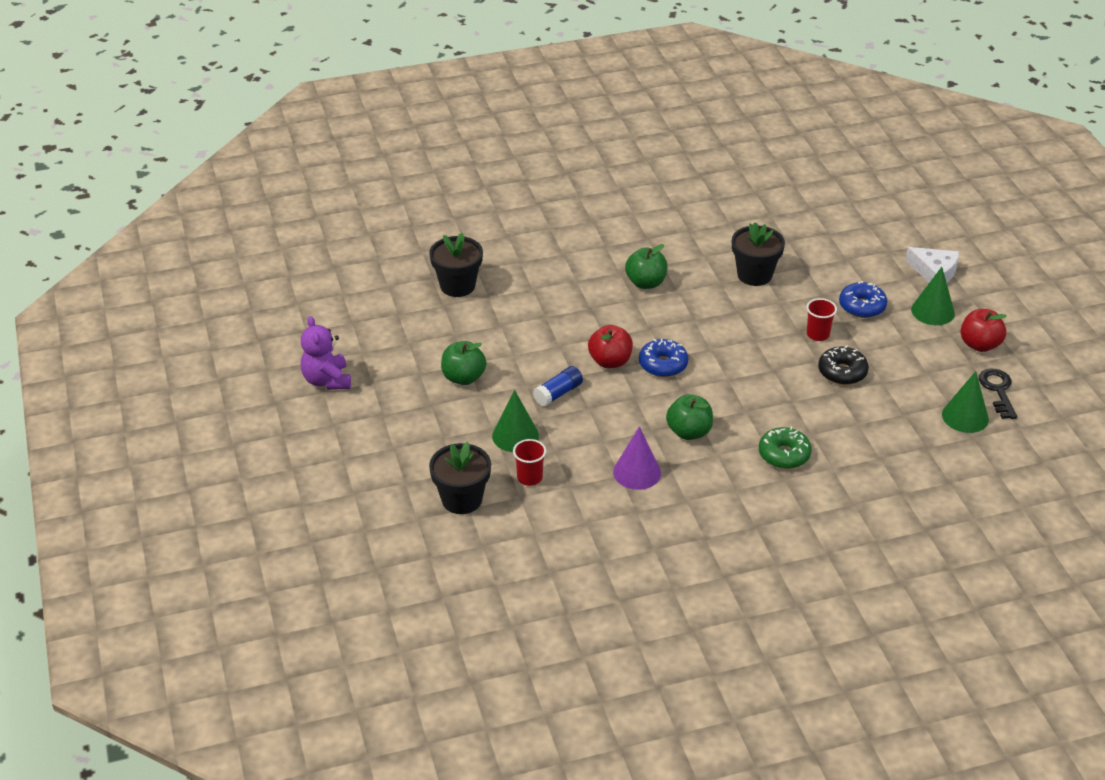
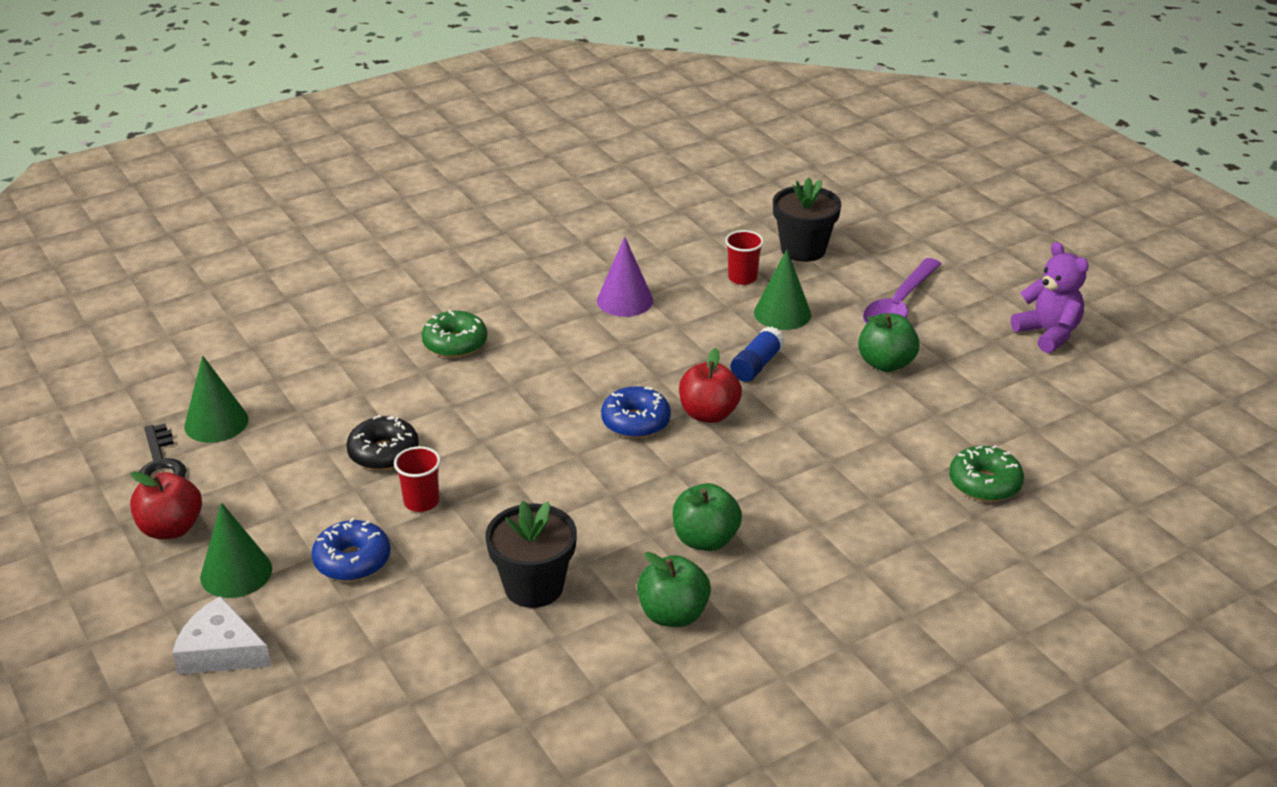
camera: 165 degrees right, 5 degrees down
black flower pot [429,233,483,297] -> green donut [949,445,1024,502]
green apple [666,394,713,440] -> green apple moved to [637,552,711,627]
none -> purple spoon [863,258,941,324]

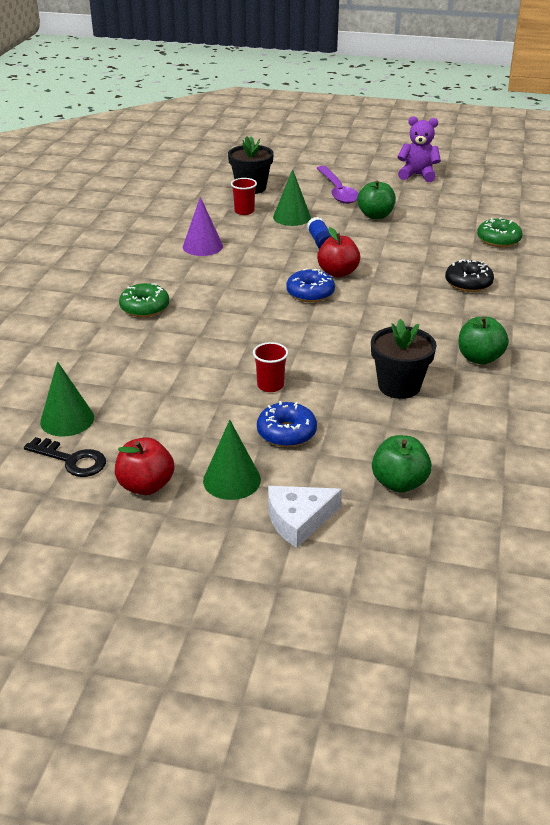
camera: 45 degrees left, 0 degrees up
black donut [346,415,419,470] -> black donut moved to [445,259,494,292]
green apple [673,483,742,551] -> green apple moved to [372,435,432,493]

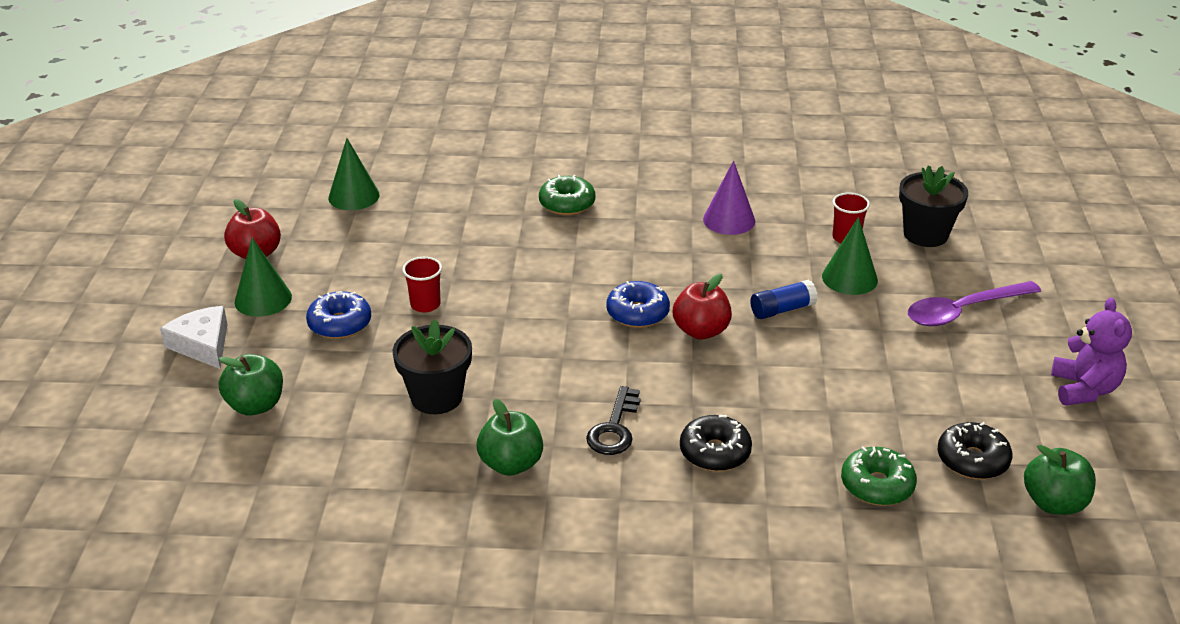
camera: 80 degrees right, 0 degrees up
black key [24,437,106,477] -> black key moved to [586,386,641,455]
green apple [357,180,396,219] -> green apple moved to [1024,445,1096,515]
none -> black donut [938,422,1012,479]

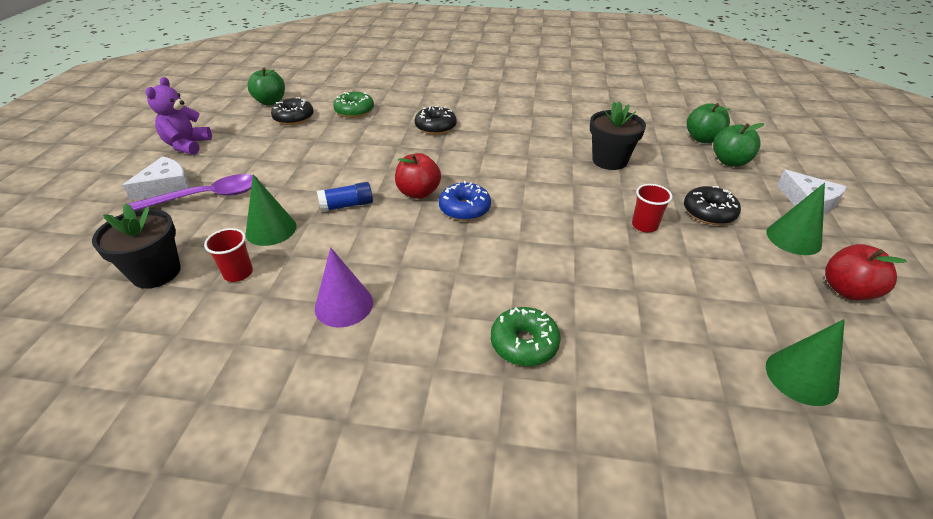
camera: 175 degrees left, 5 degrees up
blue donut [306,291,371,339] -> black donut [684,186,741,225]
green apple [477,399,543,476] -> green apple moved to [687,103,730,143]
black key [586,386,641,455] -> none
none -> white cheese [122,156,190,201]

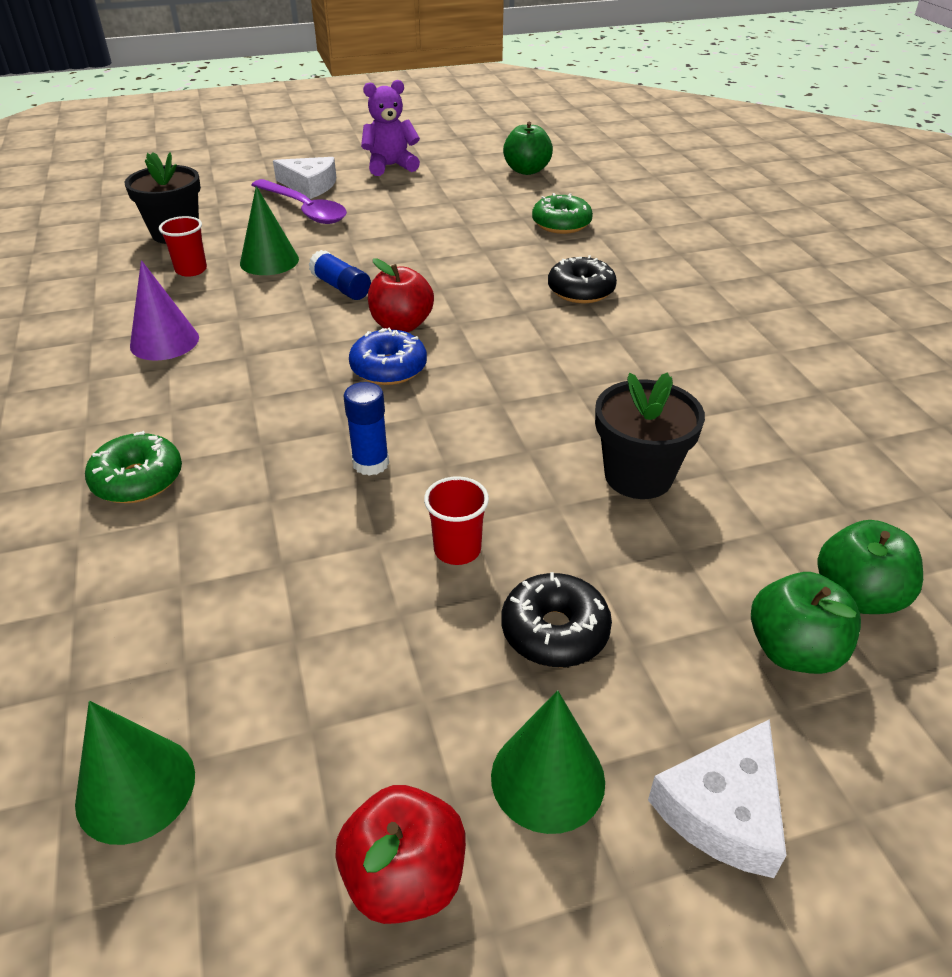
camera: 65 degrees right, 0 degrees up
black donut [271,97,314,125] -> none
none -> blue glue stick [343,382,389,476]

